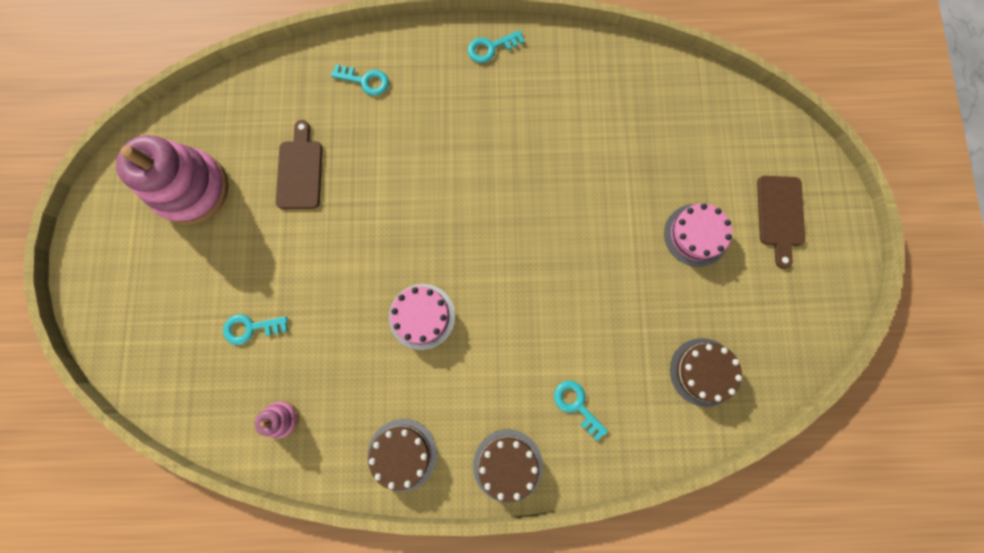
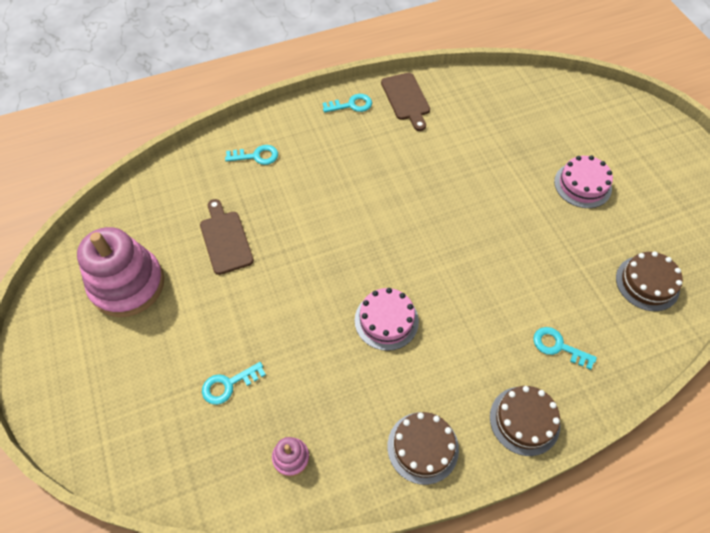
camera: 20 degrees left, 20 degrees down
turquoise key [468,30,524,63] -> turquoise key turned 150 degrees counterclockwise [323,94,372,113]
brown cutting board [757,176,805,269] -> brown cutting board moved to [381,73,430,131]

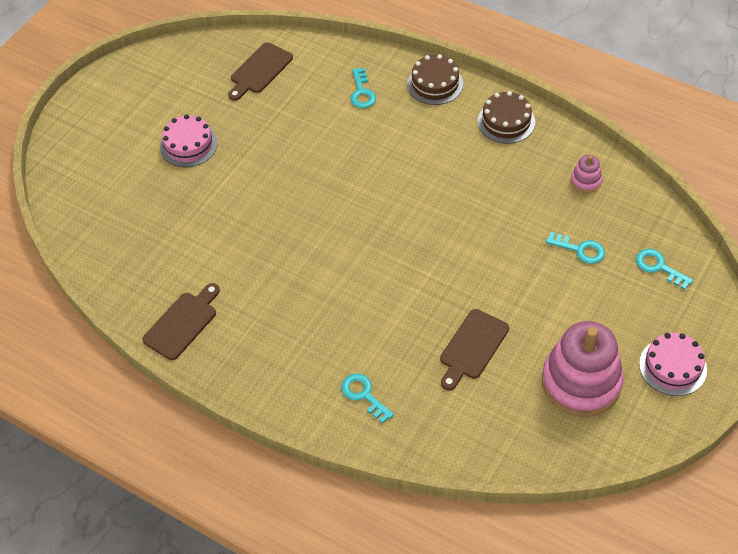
camera: 125 degrees left, 5 degrees down
turquoise key [323,94,372,113] -> turquoise key moved to [636,249,693,290]
pink cake [355,288,419,351] -> pink cake moved to [639,333,707,396]
brown cake [616,251,683,311] -> brown cutting board [228,42,293,101]

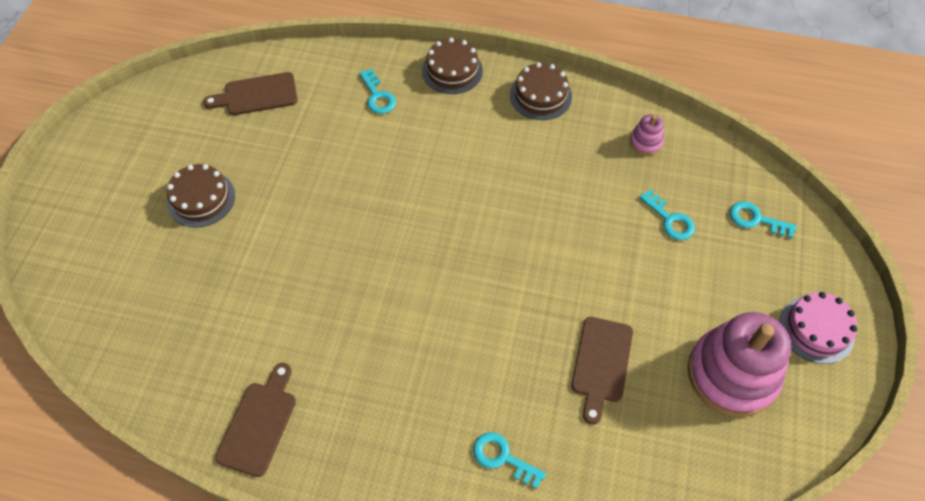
camera: 20 degrees left, 5 degrees up
pink cake [160,114,218,167] -> brown cake [167,164,235,228]
brown cutting board [228,42,293,101] -> brown cutting board turned 60 degrees clockwise [203,72,298,115]
turquoise key [546,232,605,264] -> turquoise key turned 45 degrees clockwise [639,189,695,240]

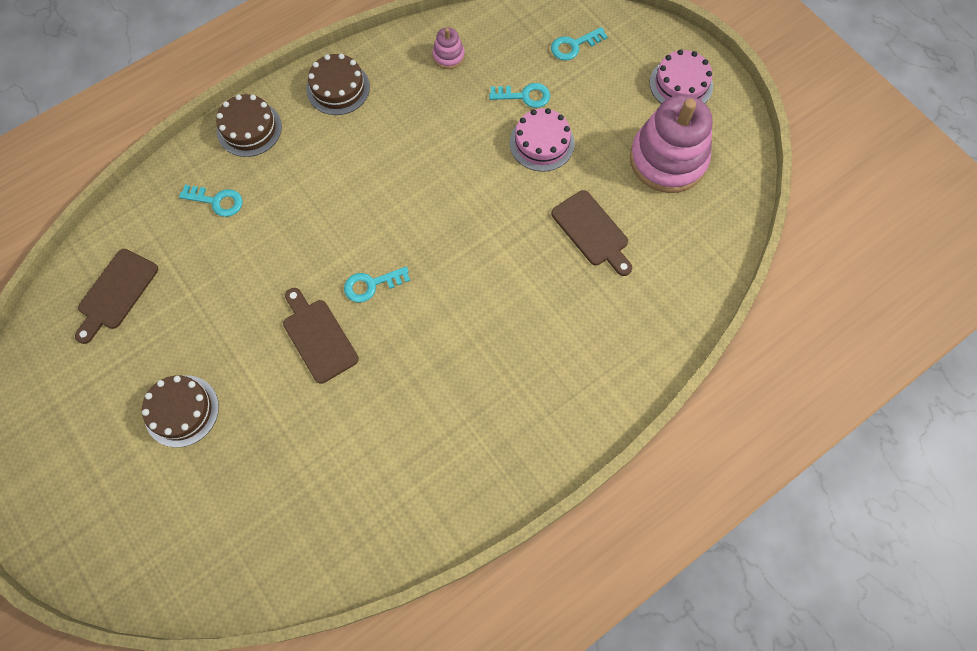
camera: 50 degrees left, 10 degrees up
brown cutting board [215,363,296,477] -> brown cutting board moved to [283,288,359,384]
turquoise key [473,432,546,489] -> turquoise key moved to [344,266,410,302]
none -> pink cake [510,108,575,172]

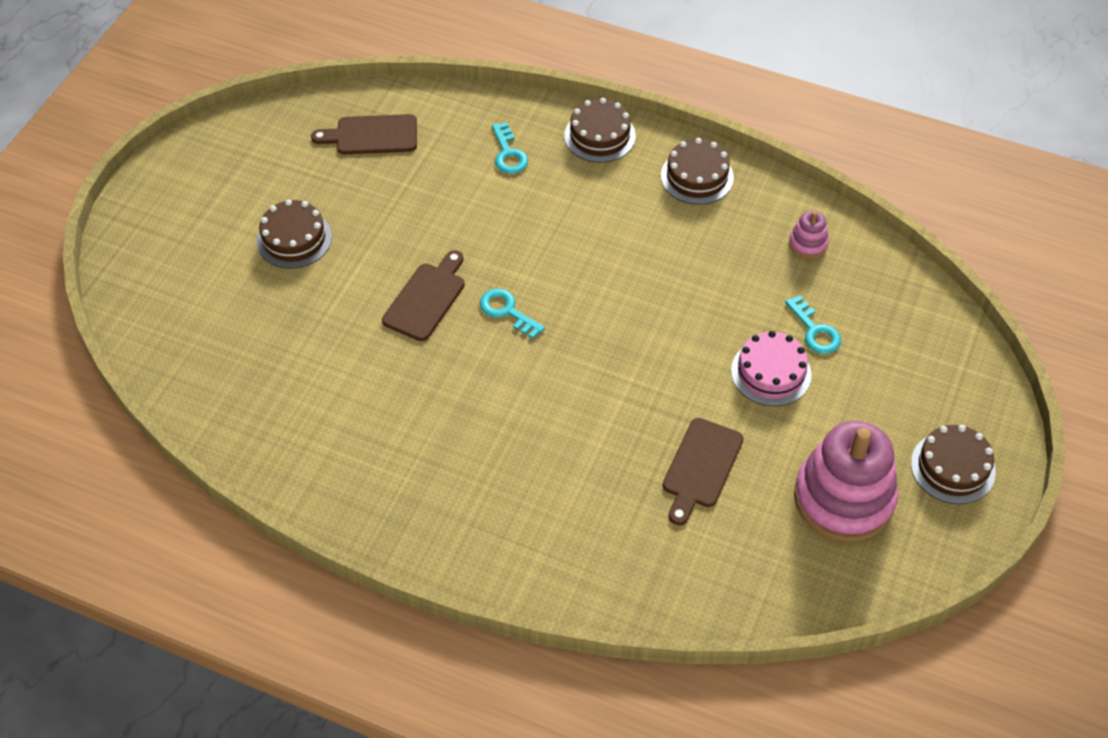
camera: 60 degrees right, 15 degrees down
turquoise key [551,27,608,60] -> none
pink cake [650,49,713,104] -> brown cake [911,425,996,504]

